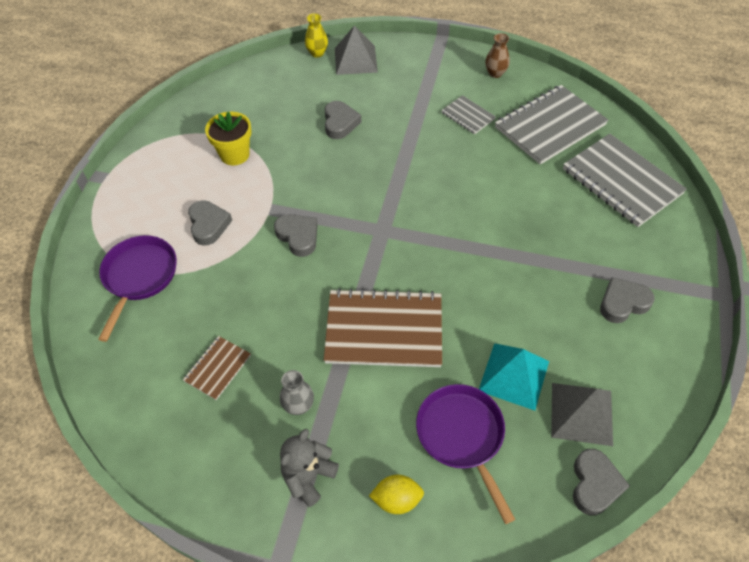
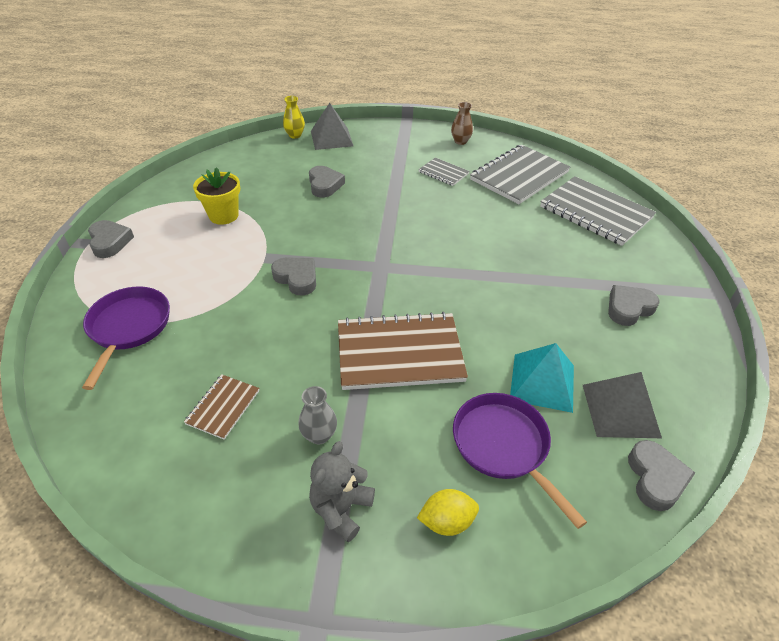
camera: 10 degrees left, 10 degrees down
grey heart [188,200,232,246] -> grey heart moved to [88,220,134,258]

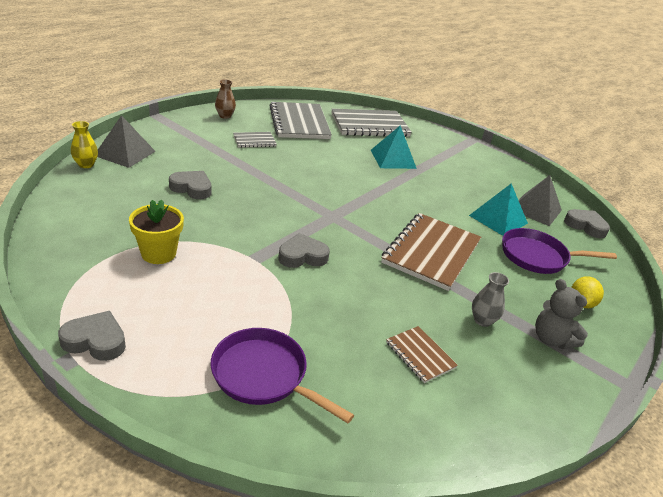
camera: 60 degrees left, 10 degrees down
grey heart [608,285,660,326] -> none
none -> turquoise pyramid [371,125,417,169]

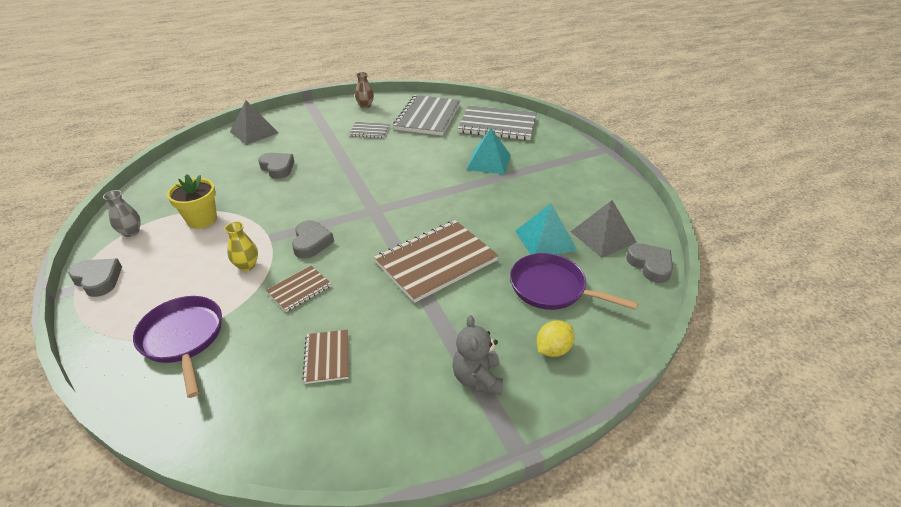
camera: 30 degrees right, 5 degrees up
yellow vase [71,121,98,168] -> yellow vase moved to [224,222,258,271]
grey heart [278,233,330,268] -> grey heart turned 75 degrees clockwise [292,220,334,259]
grey vase [472,272,509,327] -> grey vase moved to [103,190,141,237]
none -> brown notebook [266,266,331,312]

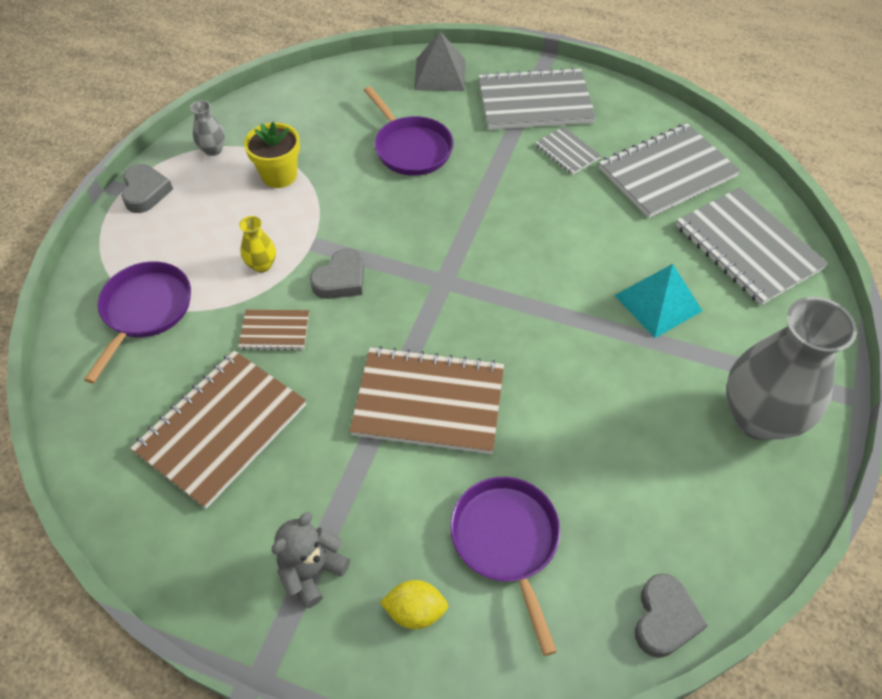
camera: 45 degrees right, 15 degrees up
grey heart [258,153,295,179] -> purple pan [364,86,454,176]
brown notebook [302,330,349,384] -> brown notebook [130,351,306,509], size x2.04
brown vase [355,72,374,108] -> none
turquoise pyramid [515,203,577,255] -> none
grey pyramid [570,200,637,258] -> none
none -> grey notebook [478,67,596,130]
none -> grey vase [726,297,857,440]

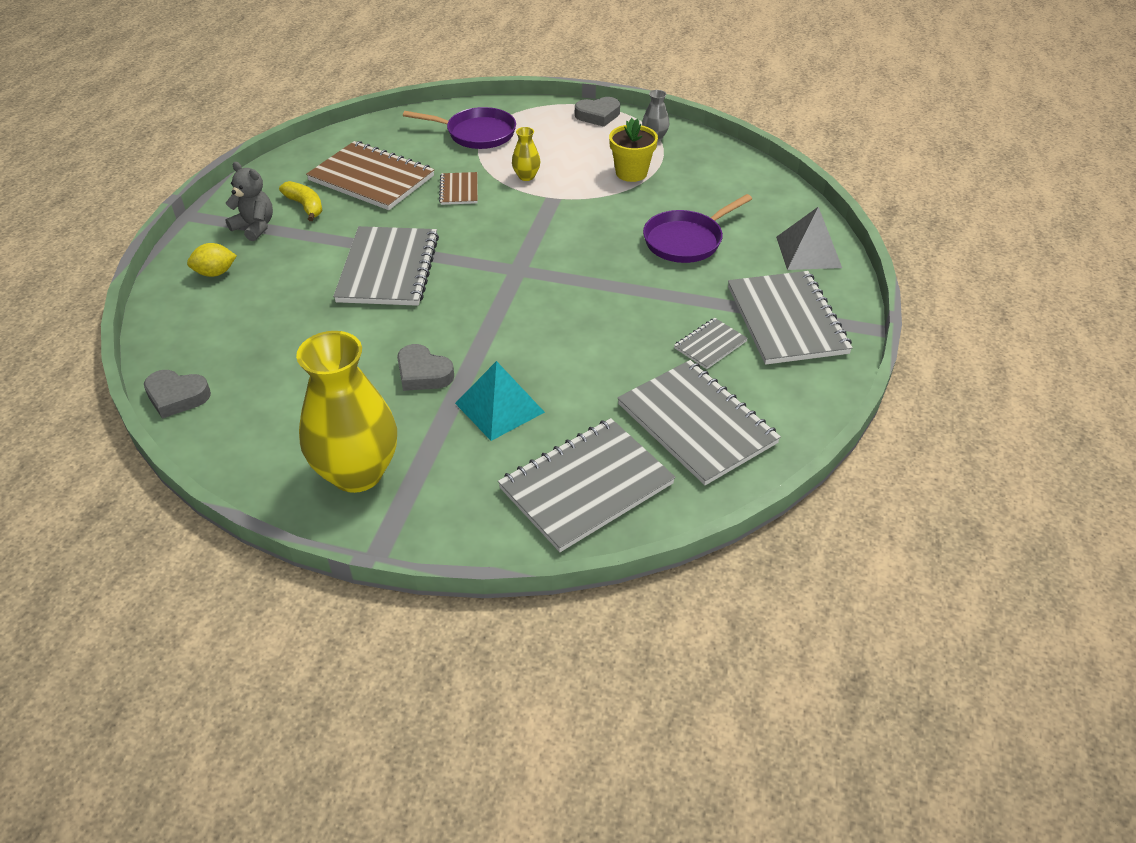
camera: 85 degrees right, 10 degrees down
grey heart [310,248,364,299] -> grey heart moved to [397,344,454,391]
brown notebook [349,346,504,454] -> grey notebook [333,226,439,306]
yellow lemon [380,580,448,629] -> yellow lemon turned 75 degrees clockwise [187,243,237,277]
purple pan [450,477,560,656] -> none
grey vase [726,297,857,440] -> yellow vase [296,331,397,493]
none -> yellow banana [279,181,323,221]

